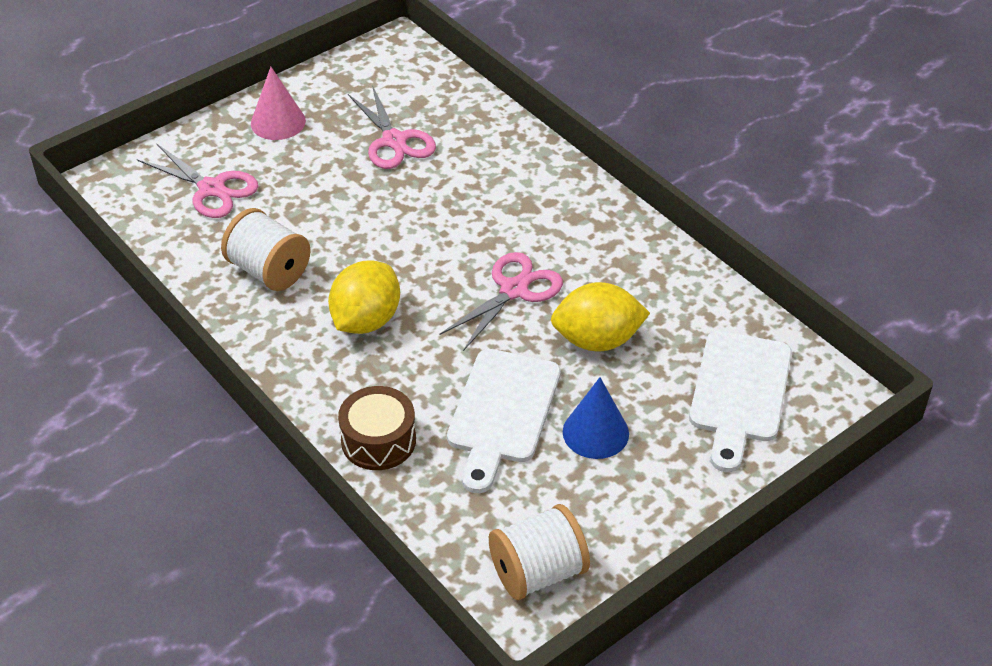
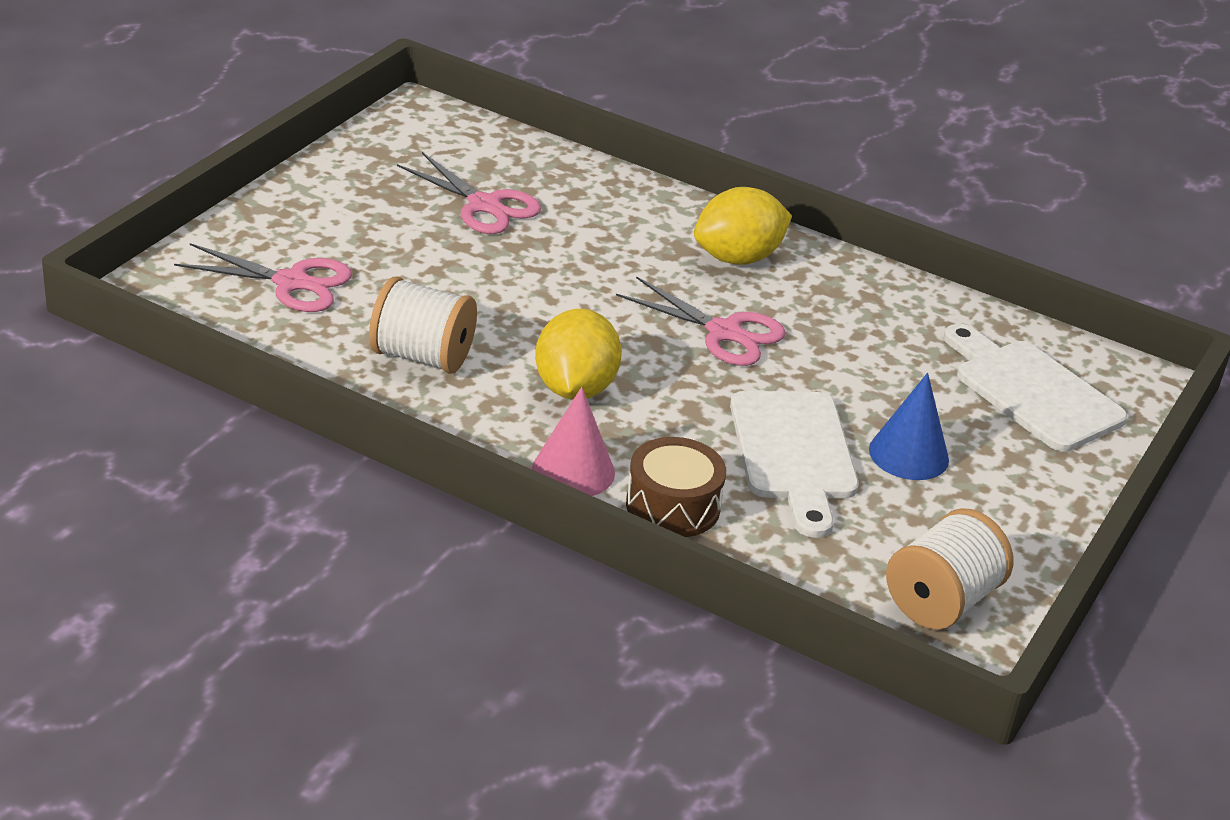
camera: 25 degrees left, 10 degrees down
pink cone [251,67,306,140] -> pink cone moved to [532,387,615,496]
pink scissors [439,252,563,351] -> pink scissors turned 105 degrees clockwise [616,276,785,366]
yellow lemon [551,282,650,351] -> yellow lemon moved to [694,187,792,265]
white cutting board [689,331,792,472] -> white cutting board turned 150 degrees clockwise [943,324,1128,451]

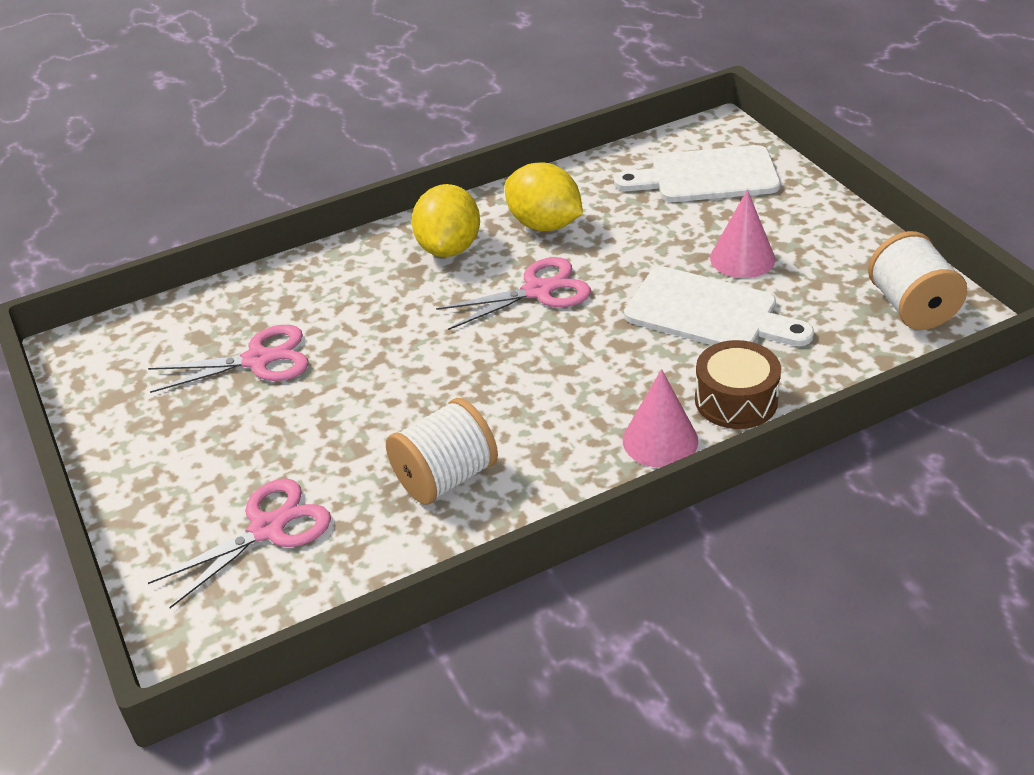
camera: 50 degrees left, 5 degrees up
yellow lemon [535,309,622,399] -> yellow lemon moved to [505,162,583,231]
blue cone [869,373,949,480] -> pink cone [710,190,775,278]

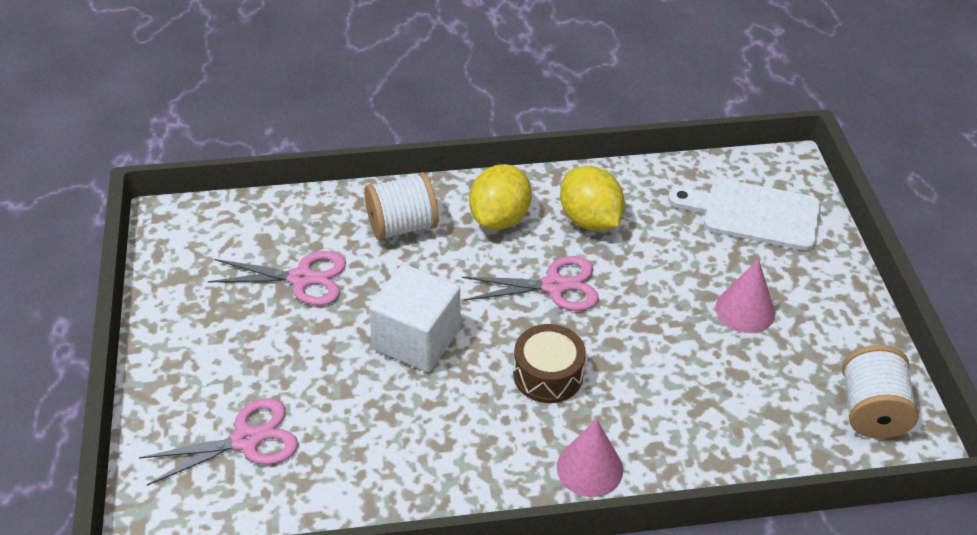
camera: 15 degrees right, 5 degrees up
white spool [386,398,498,505] -> white spool moved to [365,172,439,241]
white cutting board [624,267,814,346] -> none
brown drum [695,340,781,429] -> brown drum moved to [513,324,586,403]
none -> white cube [369,264,460,372]

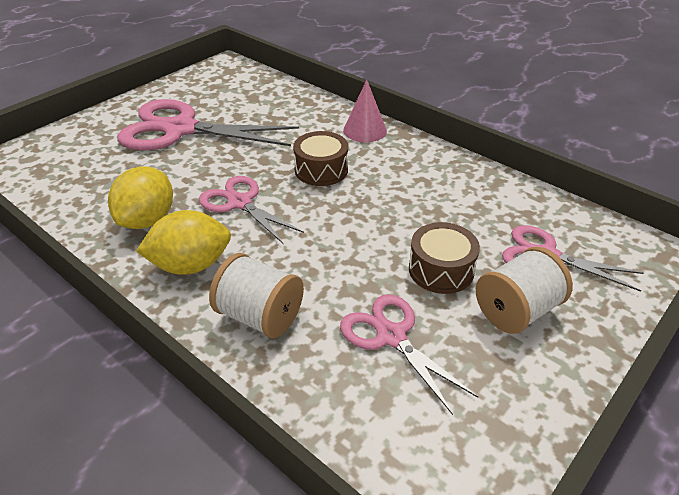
camera: 130 degrees left, 5 degrees down
white cube [369,264,460,372] -> none
white cutting board [668,179,821,251] -> none
pink cone [715,259,775,333] -> pink scissors [117,99,299,150]
white spool [842,345,919,439] -> white spool moved to [476,247,573,334]
none -> brown drum [409,222,480,294]

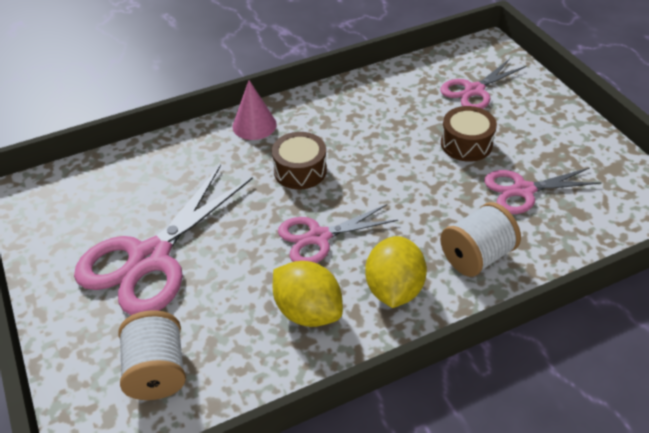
camera: 65 degrees left, 5 degrees up
white spool [476,247,573,334] -> white spool moved to [118,310,186,400]

